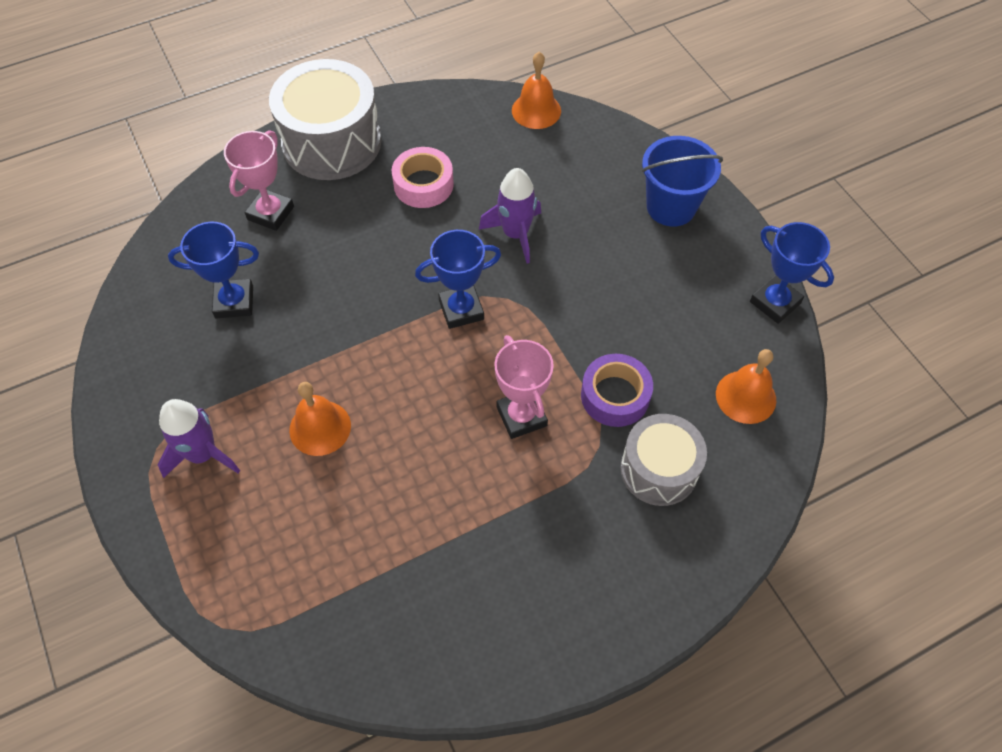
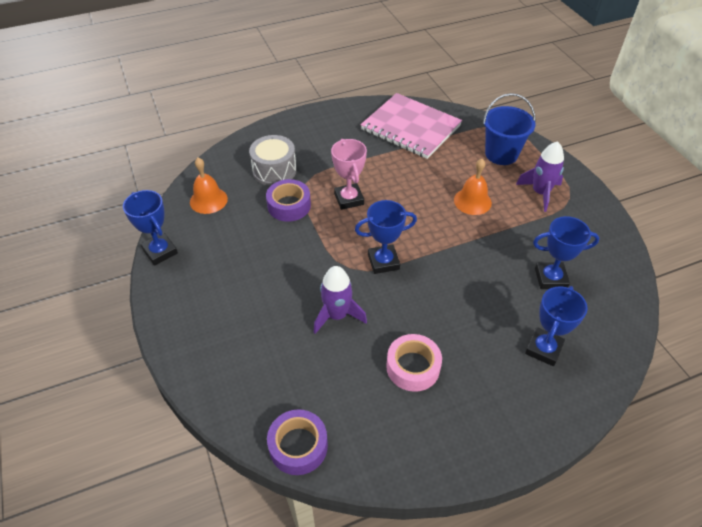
camera: 175 degrees left, 10 degrees down
pink trophy [224,130,294,231] -> blue trophy [525,286,588,366]
grey drum [269,59,381,180] -> none
orange bell [512,52,561,129] -> purple tape [267,409,328,475]
blue bucket [642,136,723,227] -> blue bucket moved to [483,93,536,165]
none -> pink notebook [360,93,462,159]

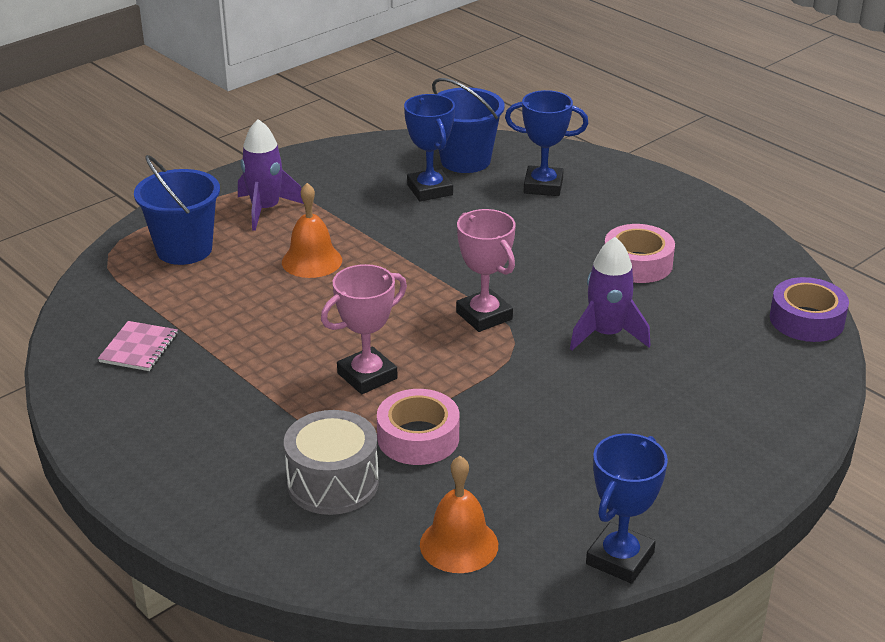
camera: 110 degrees left, 15 degrees down
purple tape [266,179,311,222] -> pink tape [377,389,459,465]
blue trophy [355,200,417,274] -> pink trophy [456,209,516,332]
pink notebook [360,93,462,159] -> pink notebook [98,321,178,371], size x0.43
none -> blue bucket [432,78,505,173]

